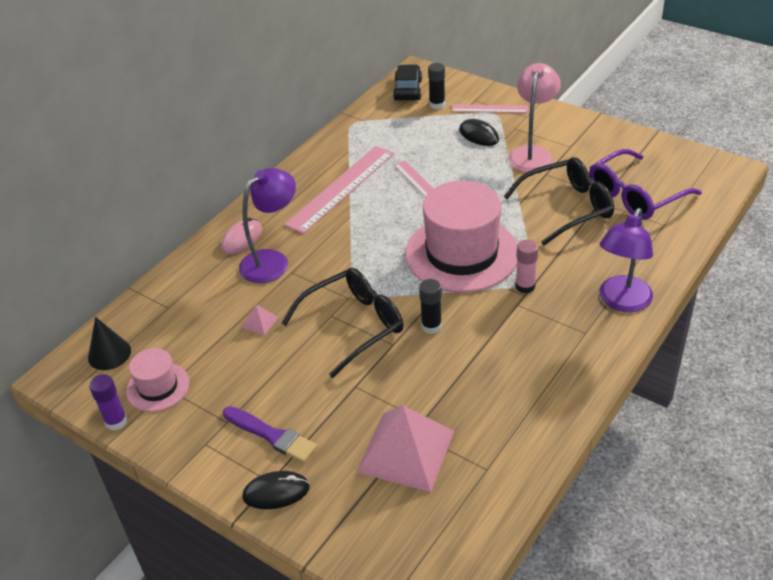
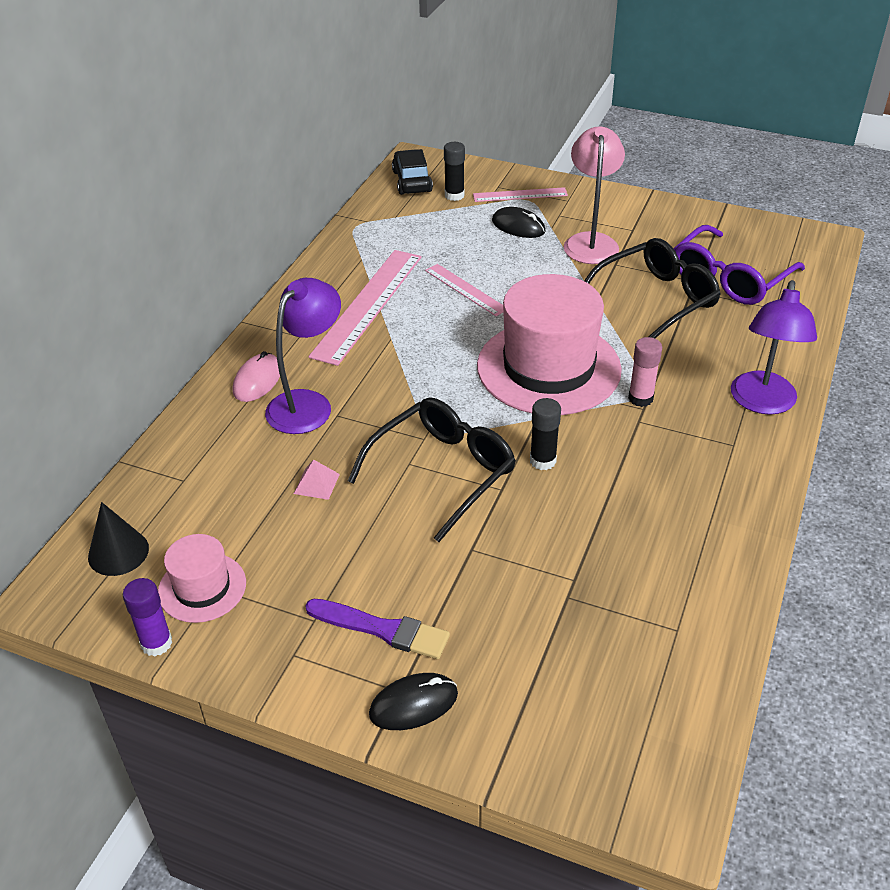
camera: 15 degrees left, 0 degrees up
pink pyramid [357,405,454,492] -> none

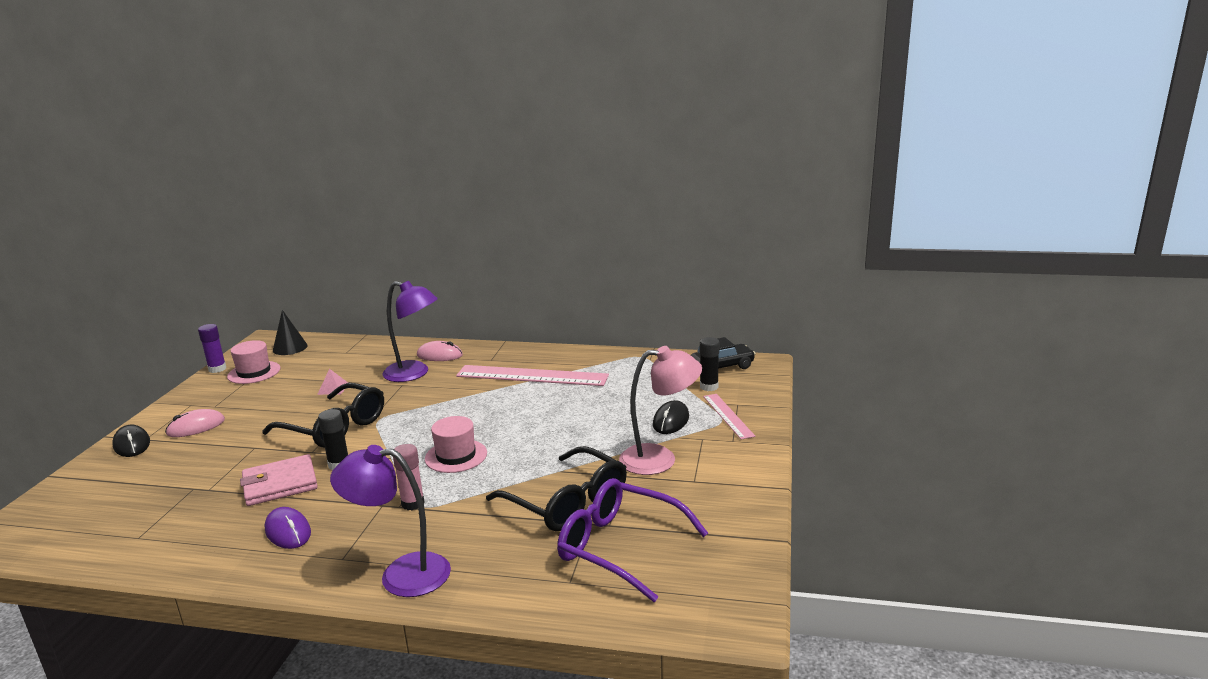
camera: 80 degrees right, 20 degrees down
purple brush [305,599,450,659] -> pink mouse [165,409,225,437]
pink ruler [425,264,503,316] -> none
pink hat [477,274,622,415] -> pink hat [425,416,487,473], size x0.50
none -> pink wallet [240,454,318,506]
none -> purple mouse [265,507,311,549]

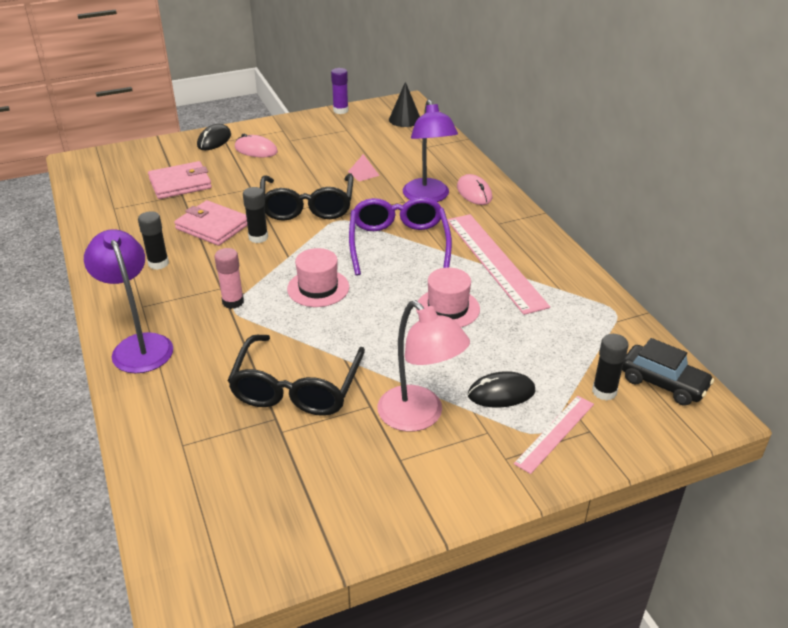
camera: 55 degrees right, 15 degrees up
pink hat [227,340,280,384] -> pink hat moved to [416,268,480,327]
purple mouse [265,507,311,549] -> black glue stick [138,211,169,270]
purple glasses [557,478,708,602] -> purple glasses moved to [349,197,452,276]
none -> pink wallet [148,161,212,199]

